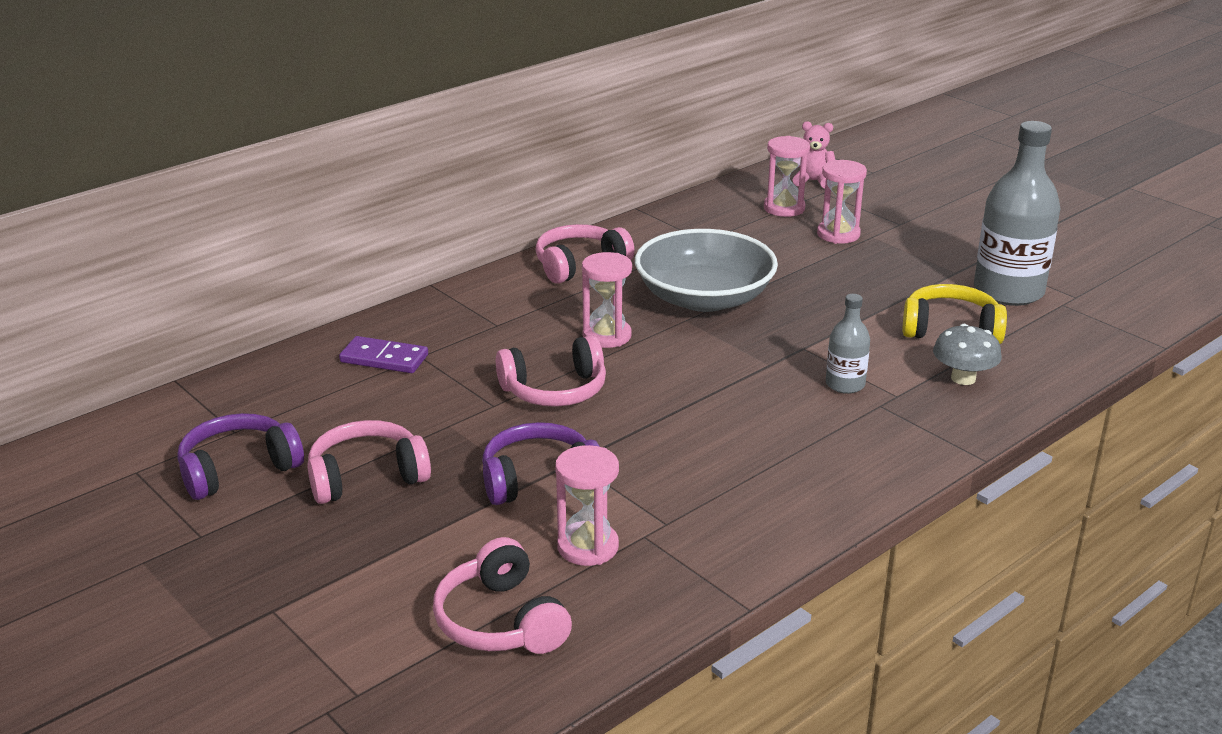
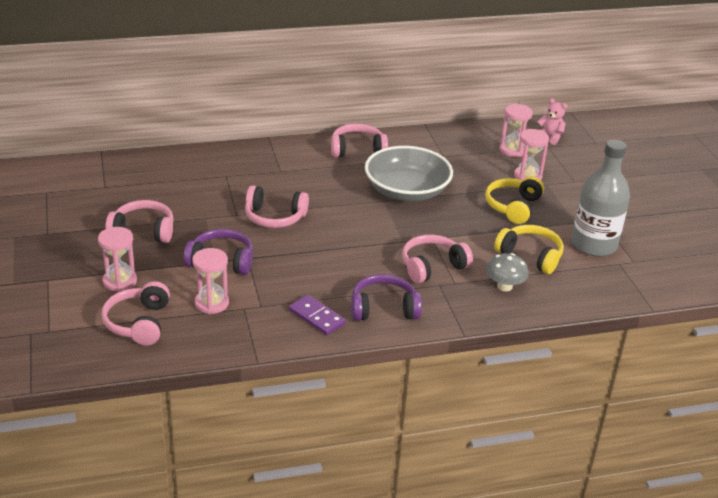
camera: 25 degrees right, 5 degrees up
purple headphones [177,413,304,500] -> purple headphones moved to [351,274,422,321]
purple domino [339,336,428,373] -> purple domino moved to [289,295,346,335]
pink hourglass [582,252,632,348] -> pink hourglass moved to [98,227,137,292]
grey bottle [826,294,870,394] -> pink headphones [402,234,473,283]
none -> yellow headphones [485,176,544,224]

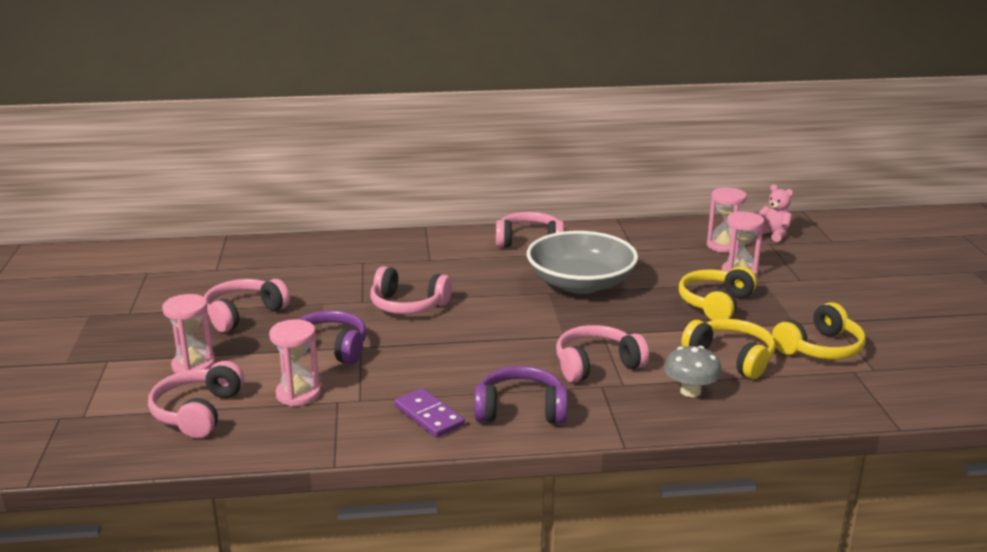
camera: 10 degrees right, 10 degrees down
pink headphones [106,200,174,243] -> pink headphones turned 60 degrees counterclockwise [204,279,290,332]
grey bottle [572,139,630,256] -> yellow headphones [772,302,865,360]

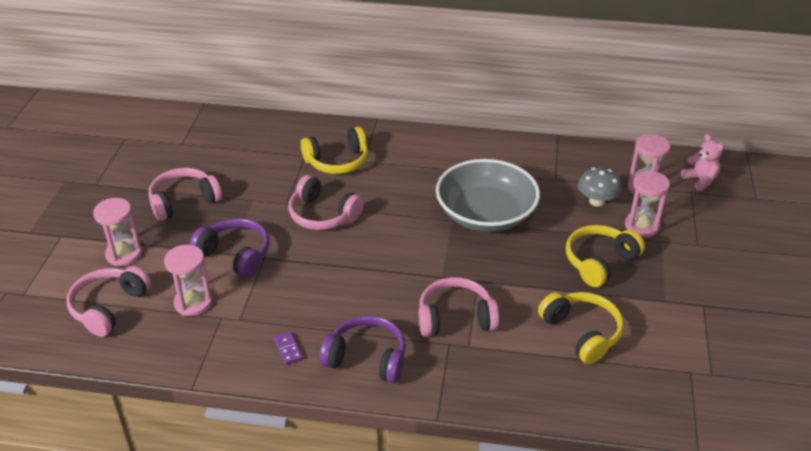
camera: 15 degrees right, 15 degrees up
purple domino [394,388,465,438] -> purple domino [274,331,303,365], size x0.60
pink headphones [496,212,564,248] -> none
grey mushroom [664,346,722,397] -> grey mushroom moved to [578,168,622,207]
yellow headphones [772,302,865,360] -> yellow headphones moved to [301,127,368,174]

